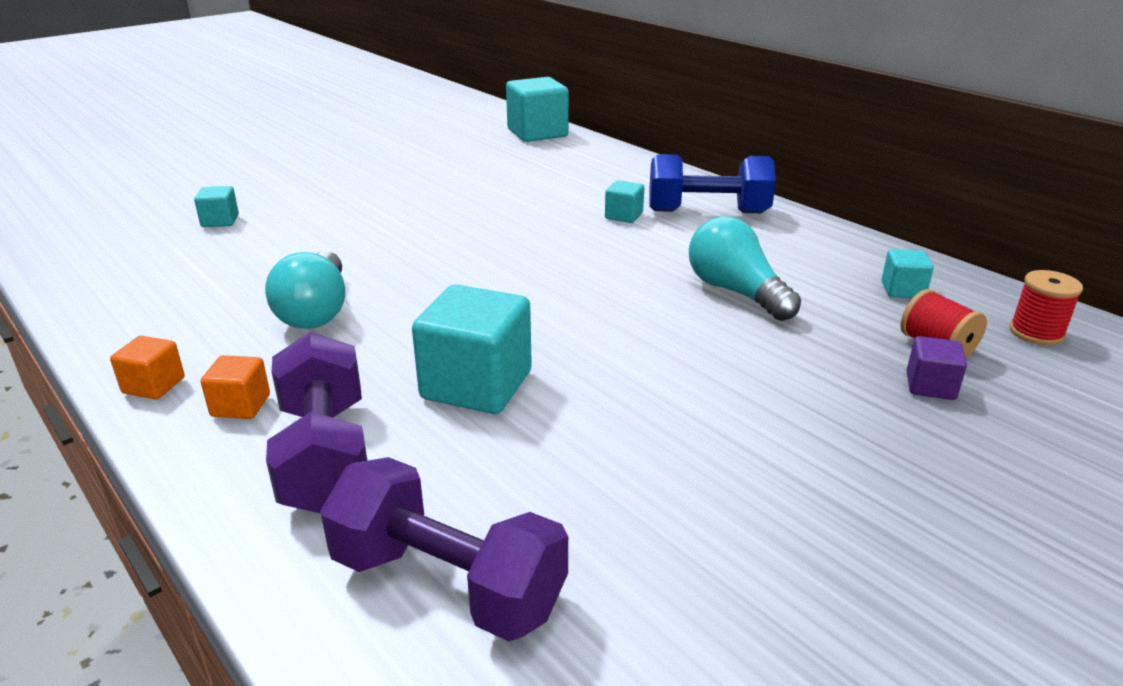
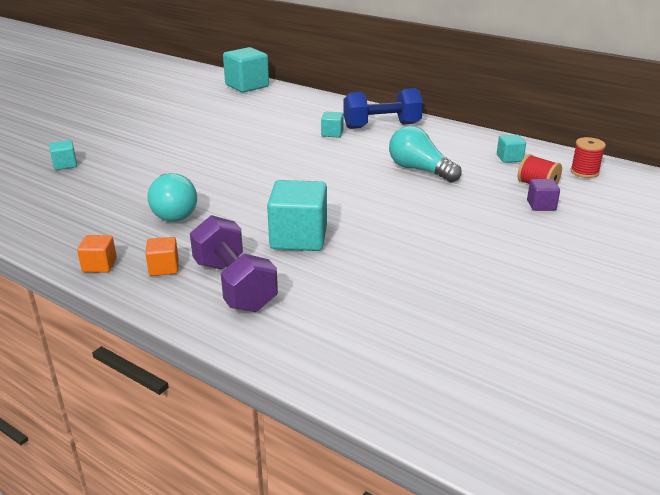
camera: 15 degrees left, 0 degrees up
purple dumbbell [320,457,568,641] -> none

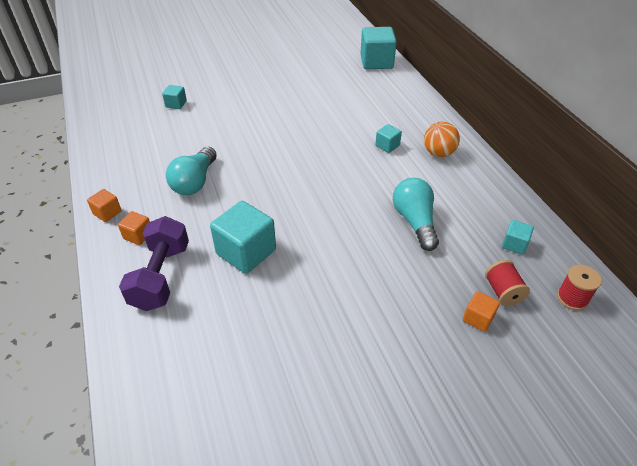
camera: 35 degrees right, 15 degrees up
blue dumbbell [343,88,423,129] -> orange ball [424,122,460,157]
purple cube [527,179,560,211] -> orange cube [463,291,500,332]

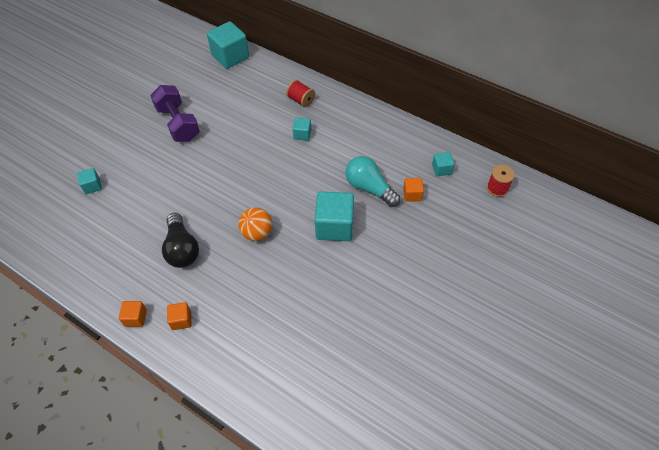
camera: 35 degrees left, 10 degrees up
purple dumbbell [119,216,189,311] -> purple dumbbell moved to [150,85,200,142]
turquoise light bulb [166,147,217,195] -> black light bulb [162,213,199,268]
turquoise cube [210,201,276,274] -> turquoise cube moved to [315,192,354,241]
orange ball [424,122,460,157] -> orange ball moved to [238,207,273,241]
orange cube [463,291,500,332] -> orange cube moved to [403,178,424,202]
red spool [485,260,530,306] -> red spool moved to [286,80,315,107]

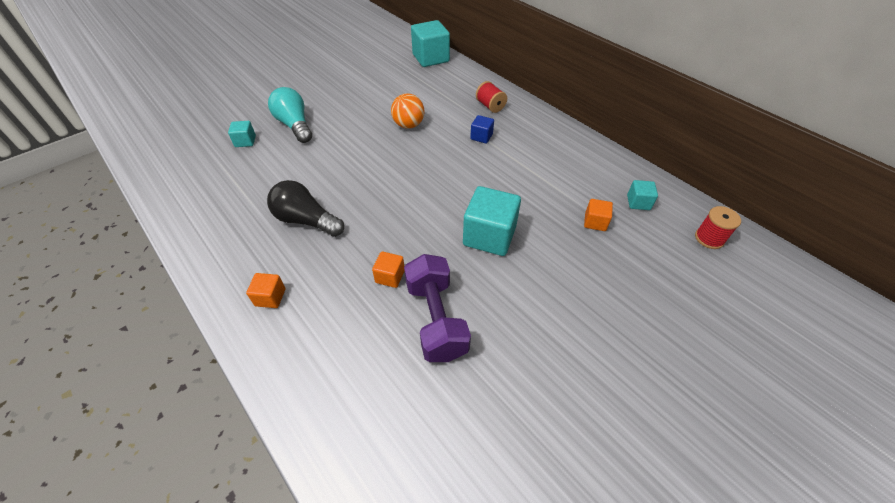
camera: 15 degrees right, 5 degrees down
orange cube [119,301,147,327] -> orange cube moved to [372,251,404,288]
purple dumbbell [150,85,200,142] -> purple dumbbell moved to [404,254,471,362]
black light bulb [162,213,199,268] -> black light bulb turned 120 degrees clockwise [267,180,344,237]
orange ball [238,207,273,241] -> orange ball moved to [391,94,424,129]
turquoise cube [293,118,311,141] -> blue cube [470,115,494,144]
turquoise light bulb [346,156,401,207] -> turquoise light bulb moved to [268,87,312,143]

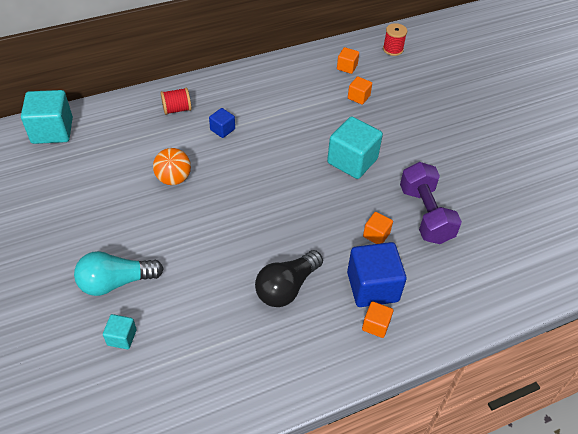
camera: 75 degrees left, 0 degrees up
purple dumbbell [404,254,471,362] -> purple dumbbell turned 75 degrees clockwise [400,162,462,244]
turquoise cube [627,180,658,210] -> orange cube [337,47,359,74]
none -> blue cube [347,242,407,307]

